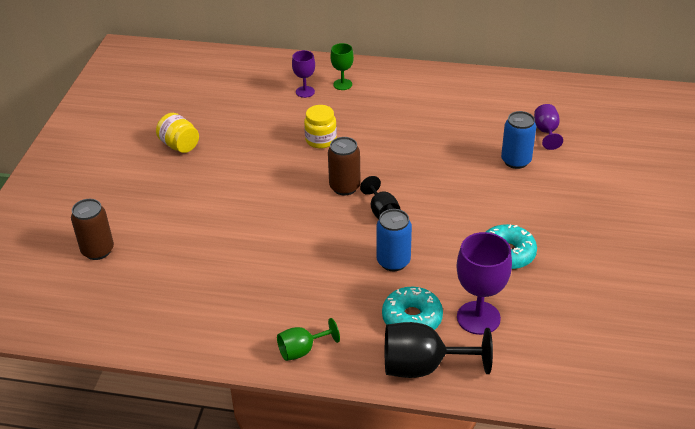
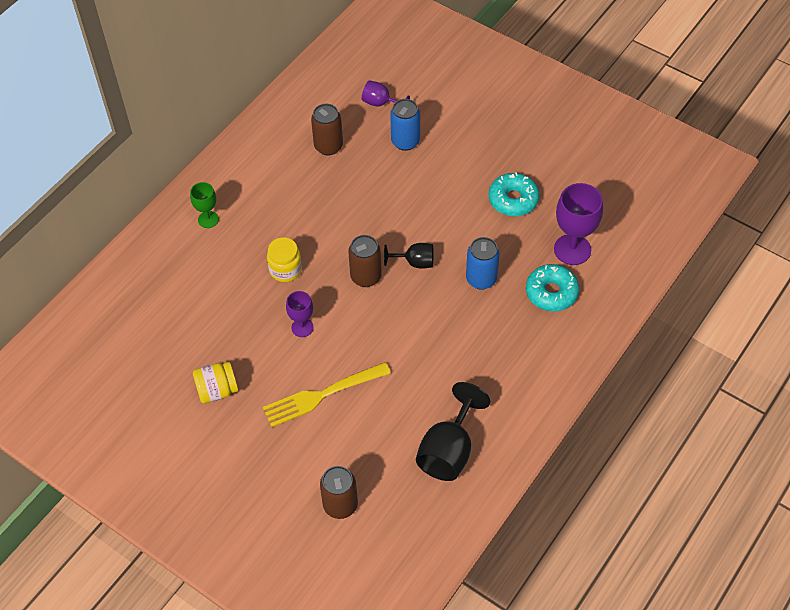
camera: 65 degrees left, 15 degrees up
green goblet [277,318,340,361] -> none
purple goblet [292,50,315,98] -> purple goblet moved to [286,291,314,337]
black goblet [385,322,493,378] -> black goblet moved to [416,382,490,481]
none -> yellow fork [263,362,391,427]
none -> brown can [311,104,343,155]

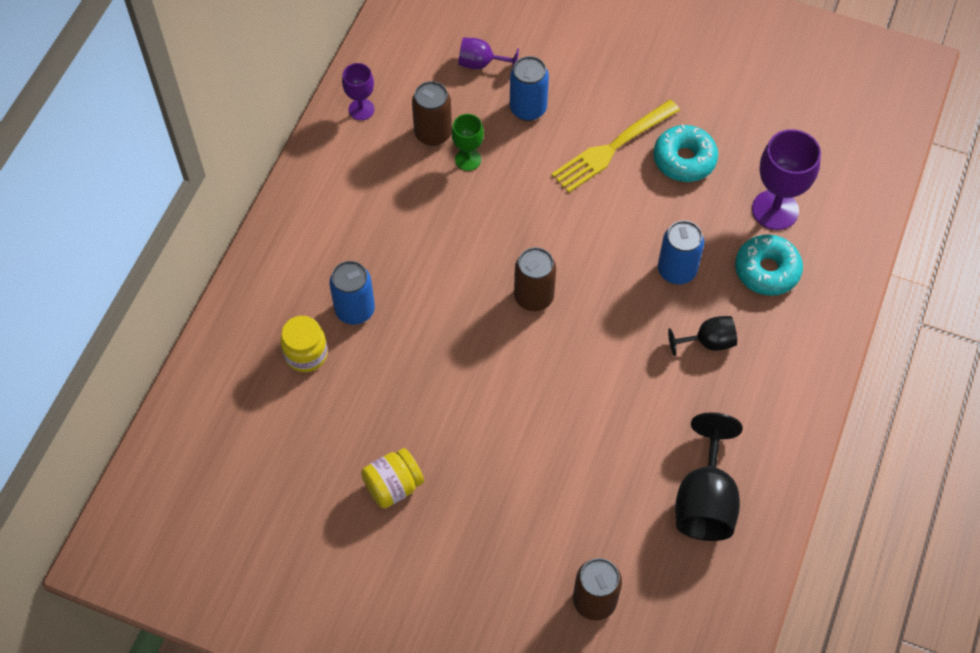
camera: 15 degrees left, 5 degrees up
green goblet [190,182,219,228] -> green goblet moved to [451,114,484,171]
yellow fork [263,362,391,427] -> yellow fork moved to [551,100,680,193]
yellow jar [267,237,302,282] -> yellow jar moved to [280,316,328,372]
purple goblet [286,291,314,337] -> purple goblet moved to [342,63,374,120]
black goblet [384,243,433,269] -> black goblet moved to [668,316,737,356]
none -> blue can [329,261,375,325]

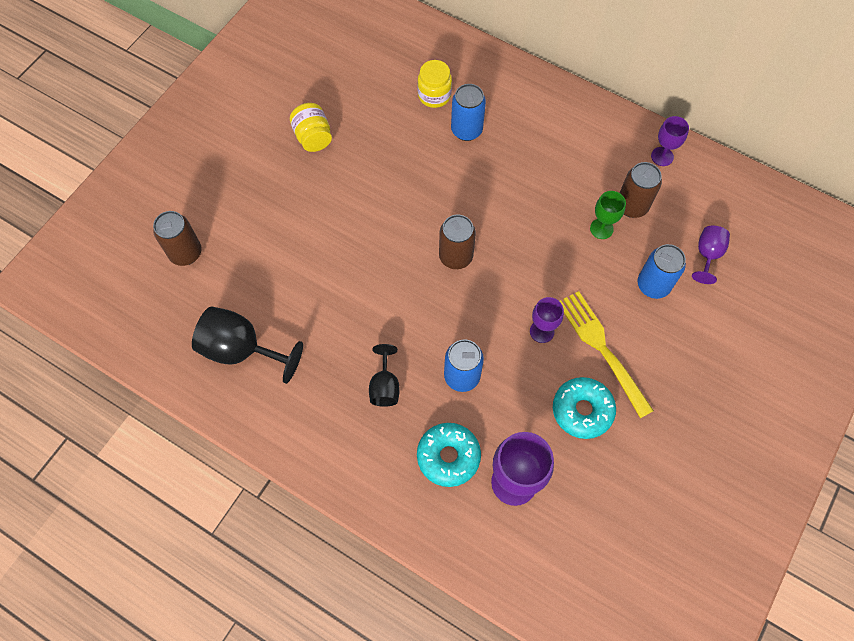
camera: 100 degrees right, 5 degrees up
none -> purple goblet [530,297,564,343]

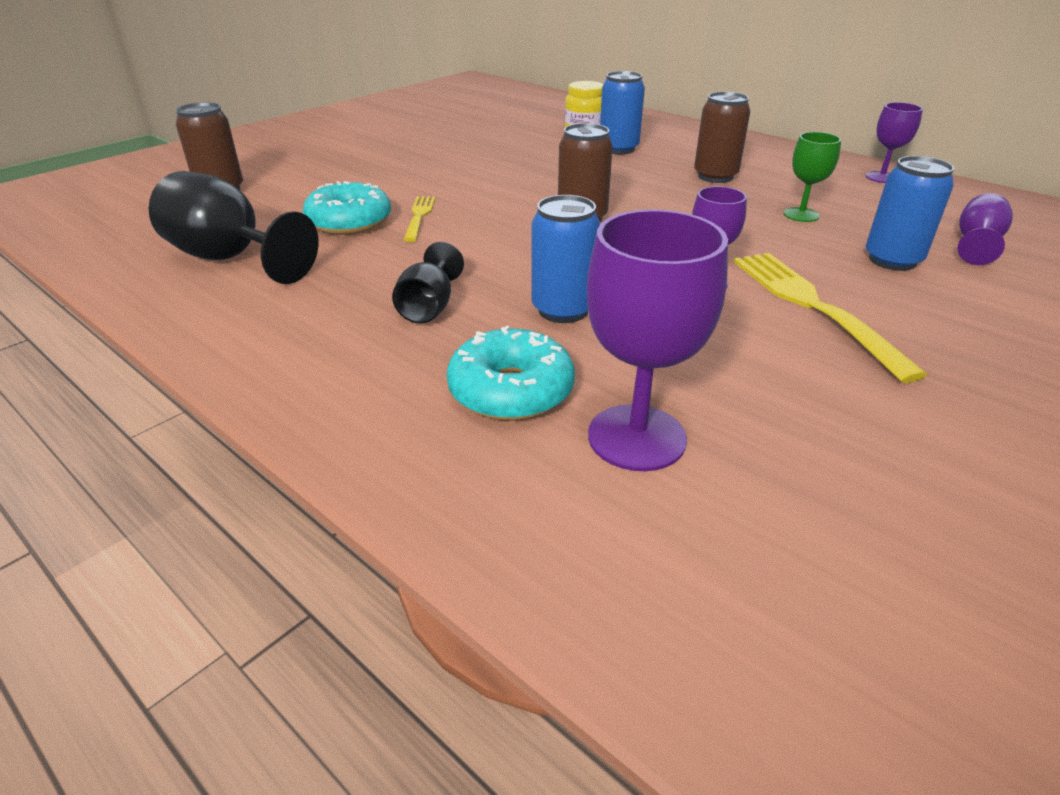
camera: 10 degrees right, 30 degrees down
yellow jar [290,103,332,152] -> none
turquoise donut [553,377,616,439] -> turquoise donut moved to [303,181,391,235]
brown can [620,162,662,218] -> brown can moved to [694,92,750,183]
none -> yellow fork [404,196,436,242]

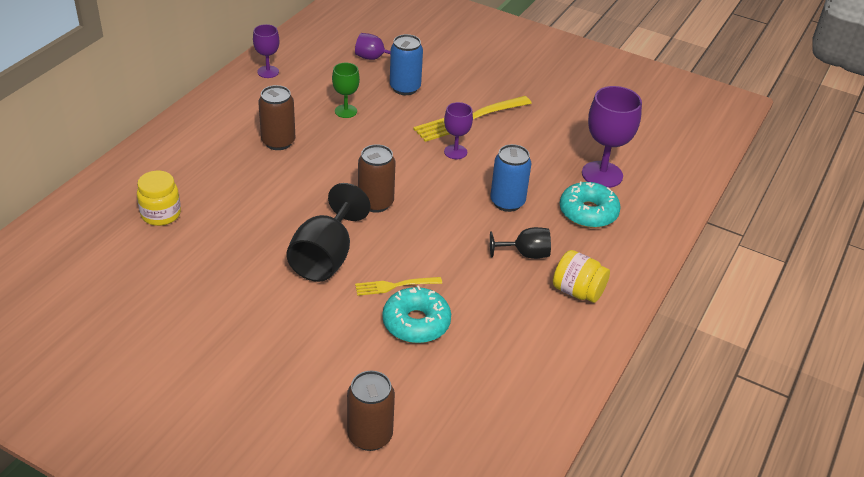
camera: 105 degrees left, 5 degrees up
black goblet [149,171,319,284] -> black goblet moved to [287,183,371,282]
blue can [600,71,645,155] -> none
none -> yellow jar [553,250,610,303]

